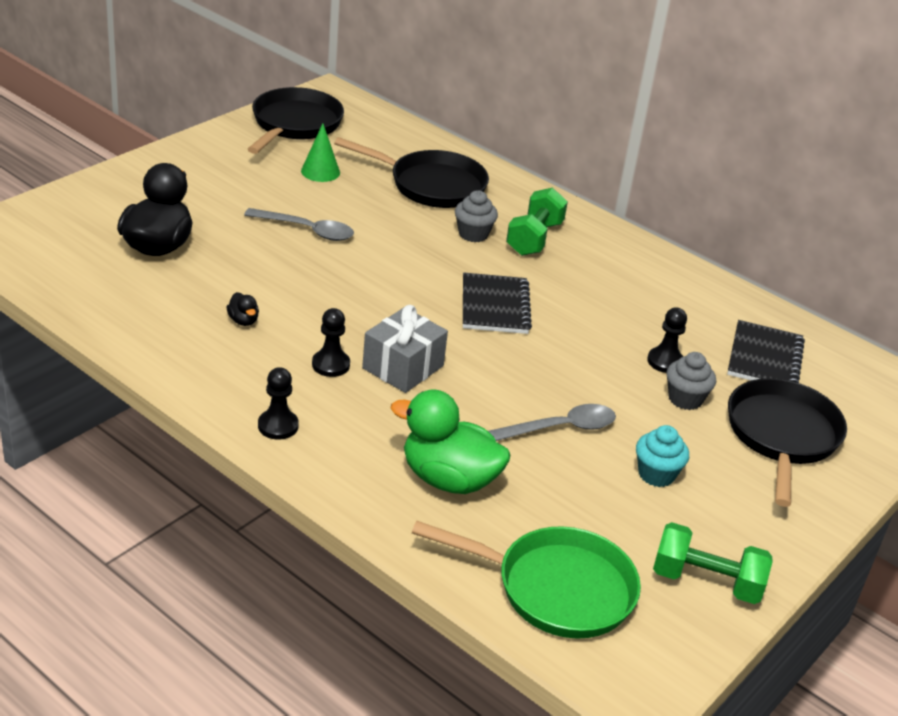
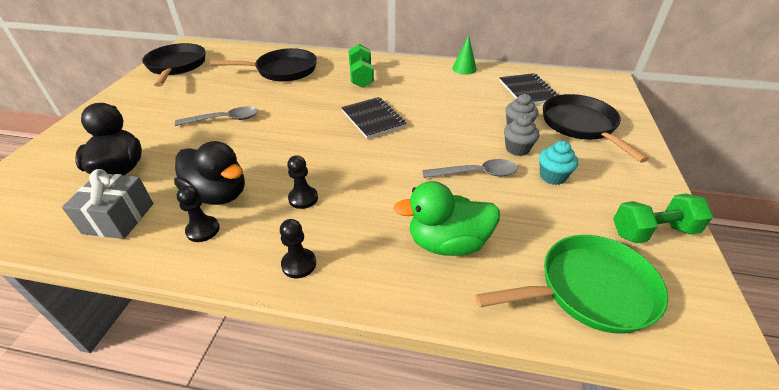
camera: 25 degrees left, 5 degrees up
black duck [227,292,259,326] -> black duck [174,141,245,205], size x2.40
green cone [301,123,340,182] -> green cone moved to [452,35,477,75]
grey gift [362,305,448,393] -> grey gift moved to [62,169,153,239]
grey cupcake [455,190,498,242] -> grey cupcake moved to [504,115,539,156]
grey spoon [488,404,616,441] -> grey spoon turned 45 degrees clockwise [422,159,518,178]
black pawn [647,307,687,373] -> black pawn moved to [177,186,220,242]

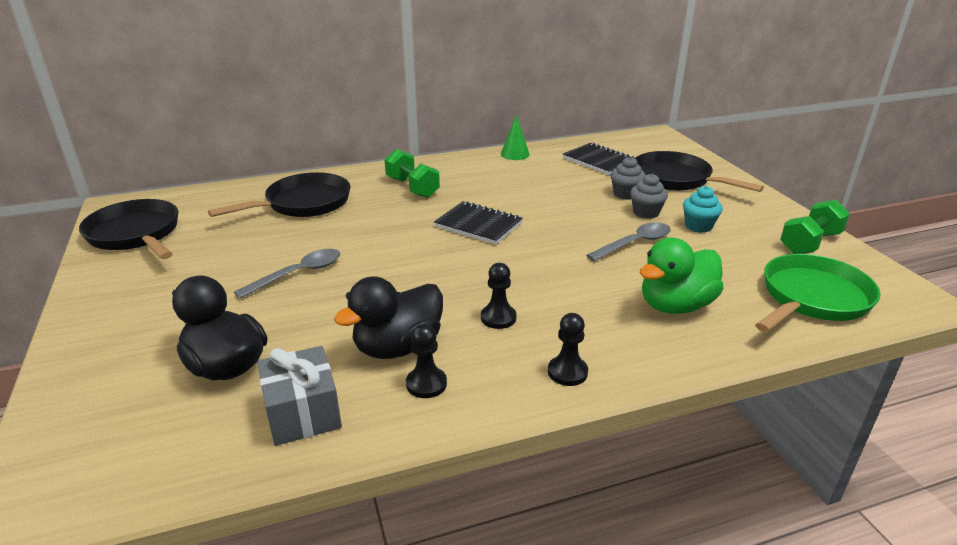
camera: 30 degrees left, 10 degrees down
black duck [174,141,245,205] -> black duck turned 135 degrees clockwise [334,276,443,359]

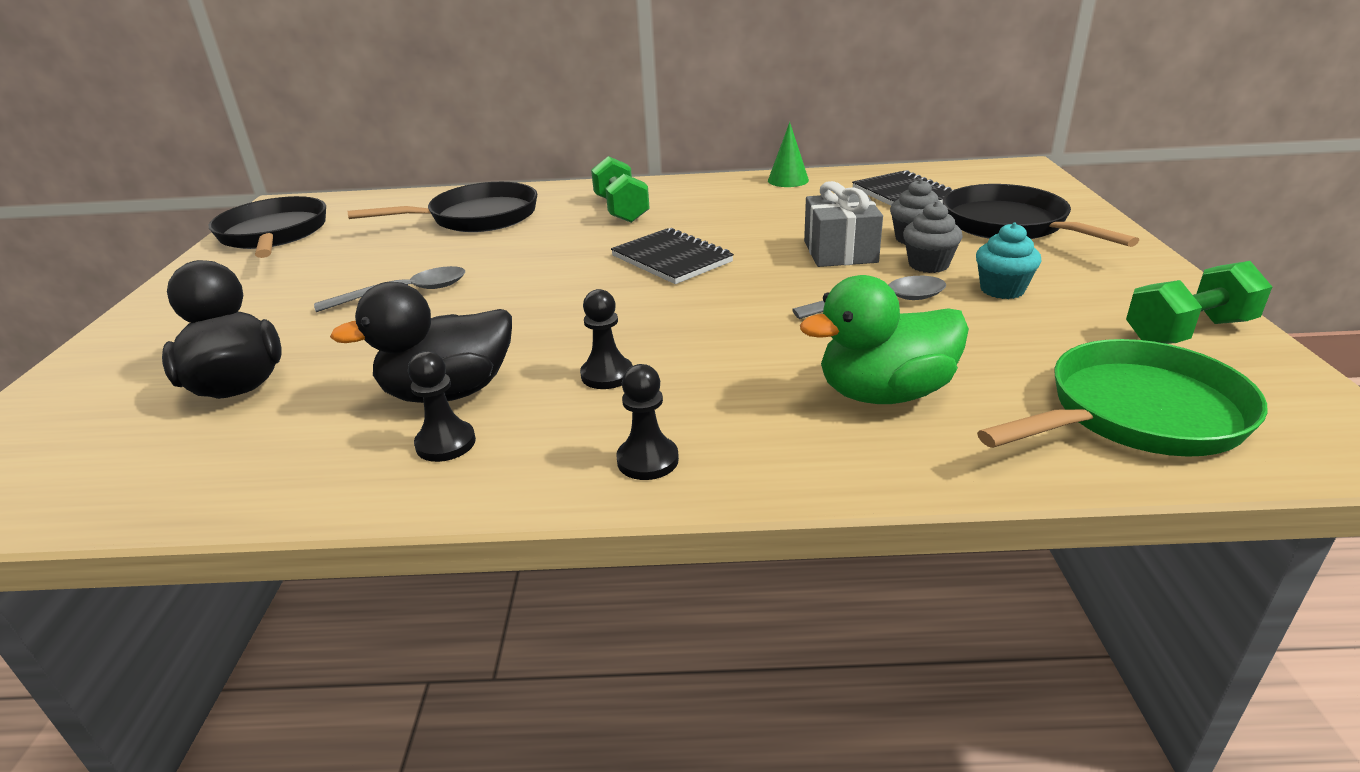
camera: 20 degrees right, 0 degrees up
grey gift [258,346,342,446] -> grey gift moved to [804,181,883,267]

